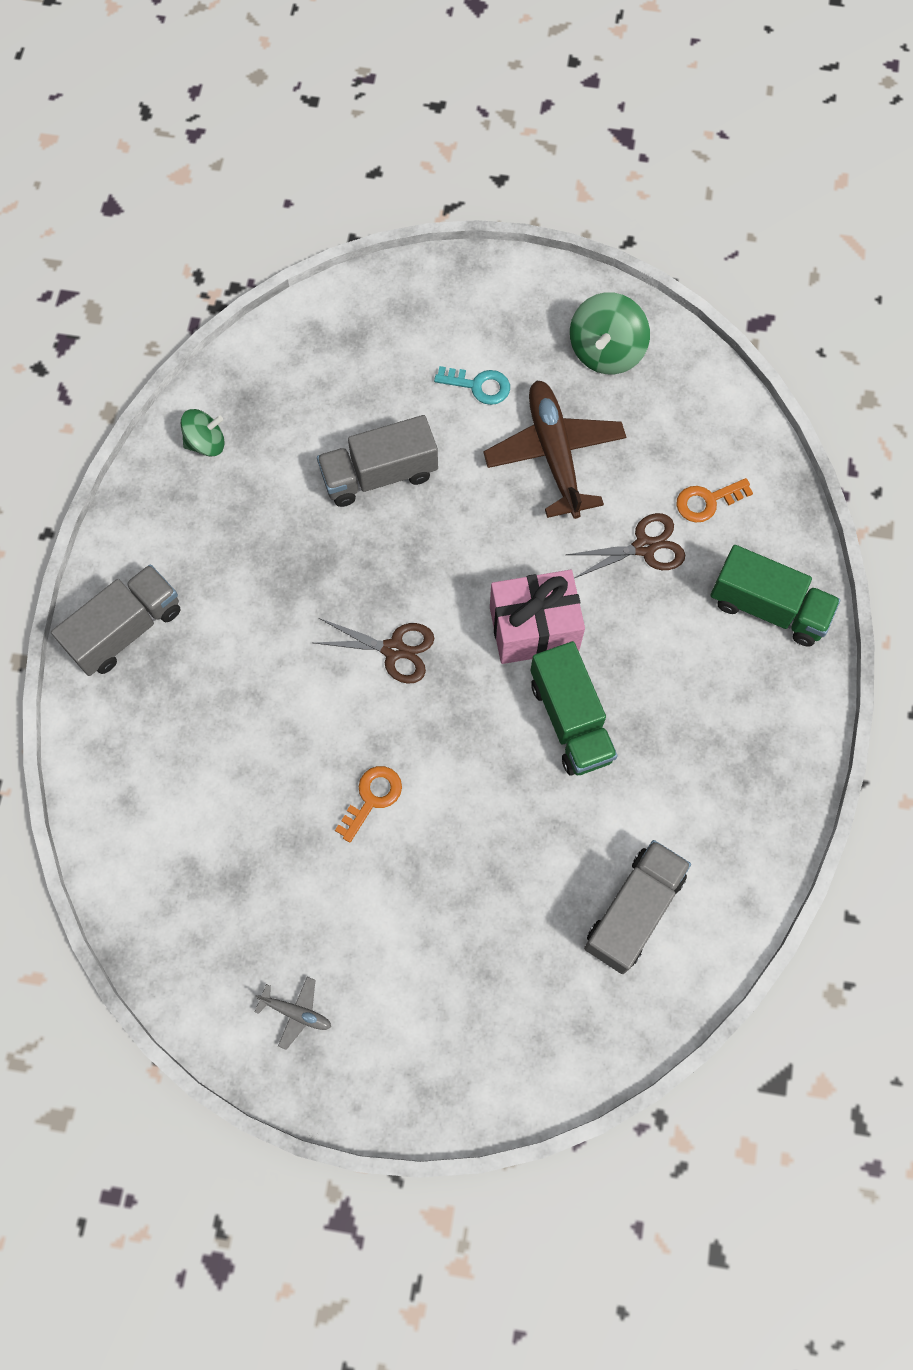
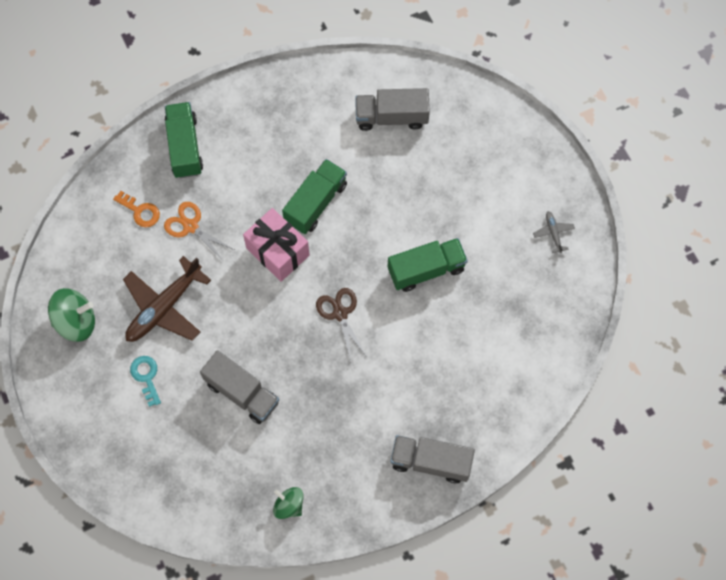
camera: 125 degrees left, 0 degrees up
orange key [335,766,402,843] -> green truck [388,238,468,292]
brown scissors [566,513,685,578] -> orange scissors [164,202,234,262]

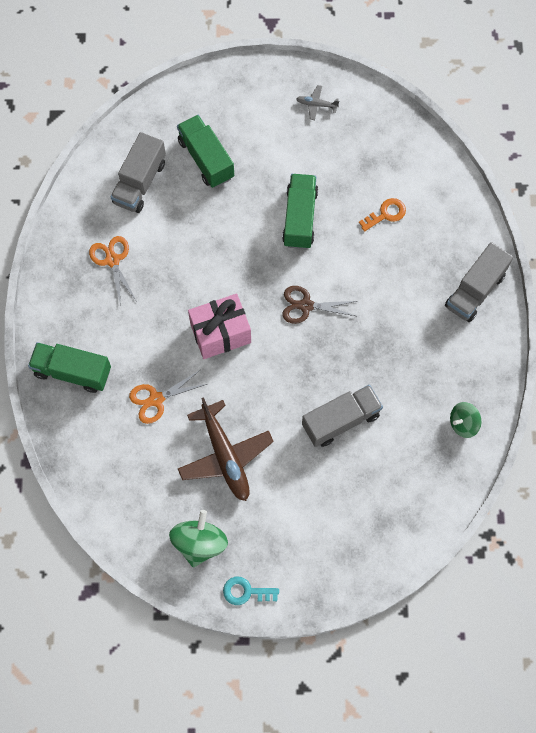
camera: 65 degrees left, 0 degrees up
orange key [113,191,160,227] -> orange key moved to [359,198,406,232]
turquoise key [130,356,161,407] -> turquoise key moved to [223,577,279,605]
green truck [282,159,347,234] -> green truck moved to [177,115,234,188]
none -> orange scissors [89,236,136,306]

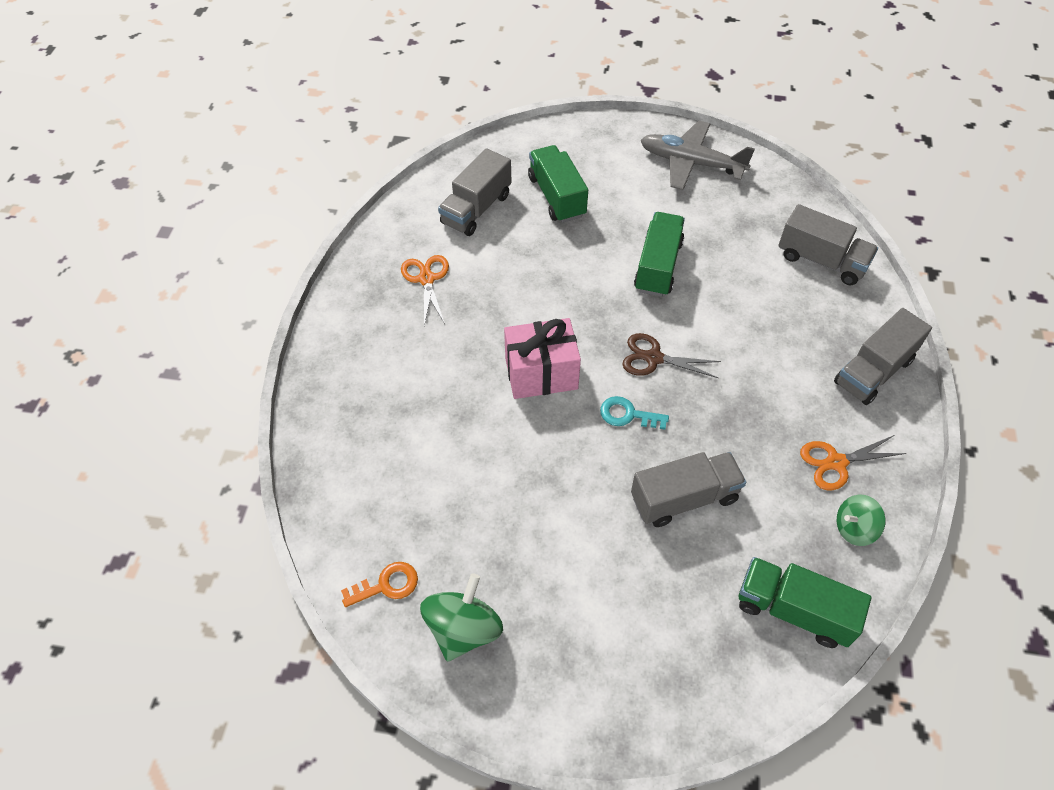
camera: 10 degrees right, 15 degrees down
green truck [28,342,111,393] -> green truck moved to [739,557,871,648]
orange scissors [129,370,207,424] -> orange scissors moved to [800,435,907,491]
brown plane [178,397,274,501] -> none
turquoise key [223,577,279,605] -> turquoise key moved to [600,396,669,430]
grey plane [296,85,339,120] -> grey plane [641,121,755,190], size x2.24
orange key [359,198,406,232] -> orange key moved to [341,562,418,607]
none -> grey truck [778,204,878,285]

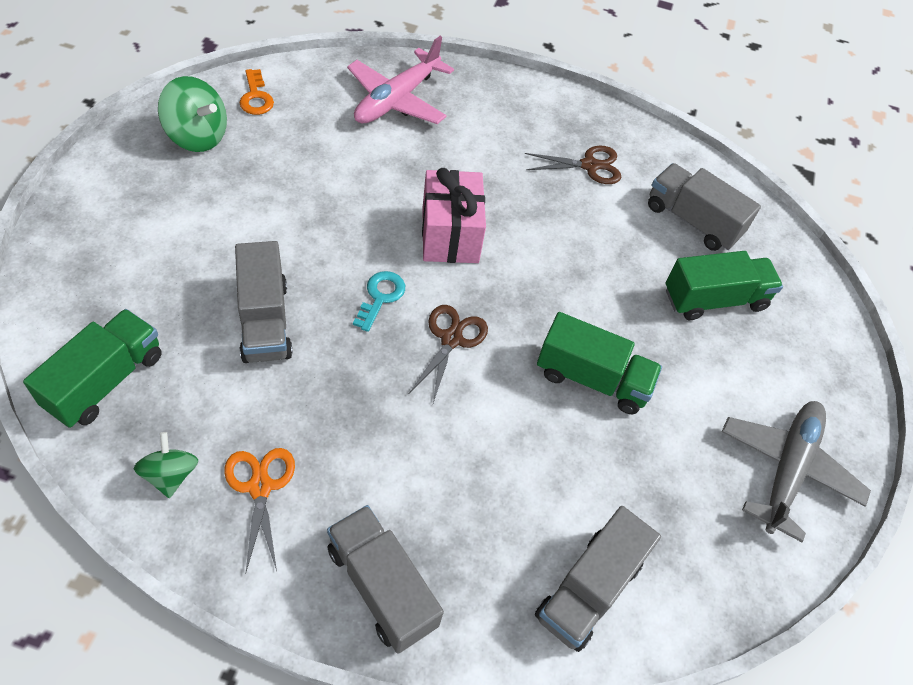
camera: 90 degrees right, 0 degrees up
orange scissors [401,255,449,326] -> brown scissors [525,146,621,184]
none -> pink plane [347,36,454,124]

